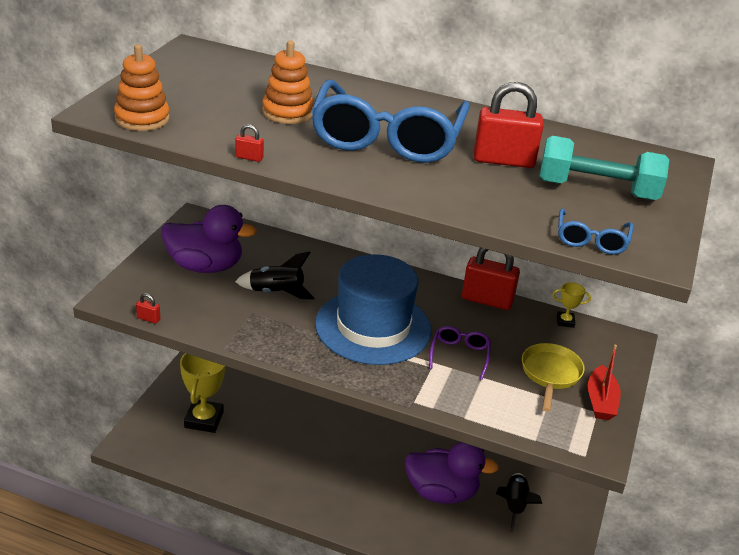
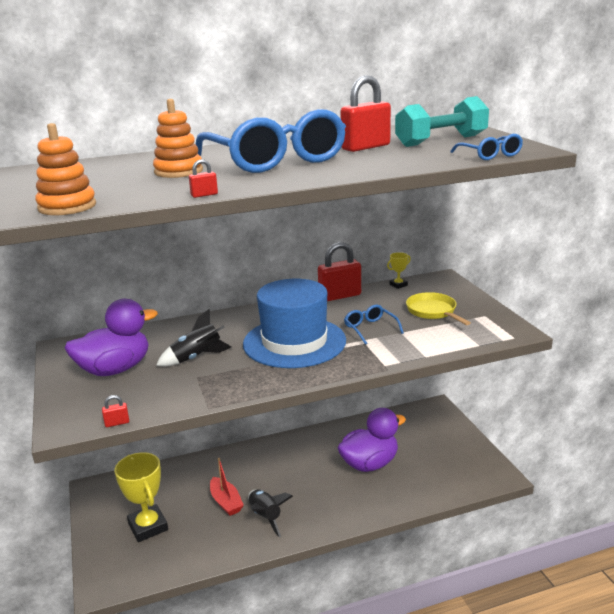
camera: 35 degrees left, 10 degrees down
purple glasses [429,326,491,380] -> blue glasses [344,304,404,345]
black rocket [496,473,542,533] -> black rocket moved to [248,490,293,537]
red boat [588,344,621,420] -> red boat moved to [210,458,244,516]

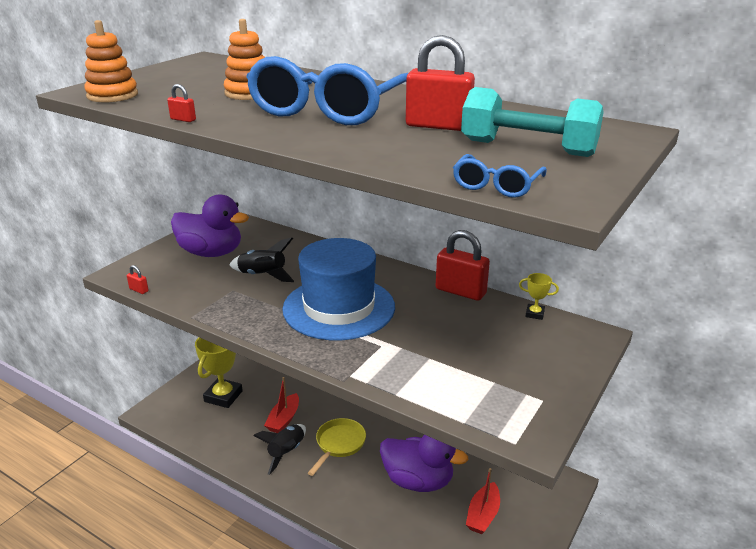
camera: 50 degrees right, 5 degrees up
blue glasses [344,304,404,345] -> none
yellow pan [406,292,471,325] -> yellow pan moved to [308,418,366,476]
none -> red boat [466,468,500,534]

